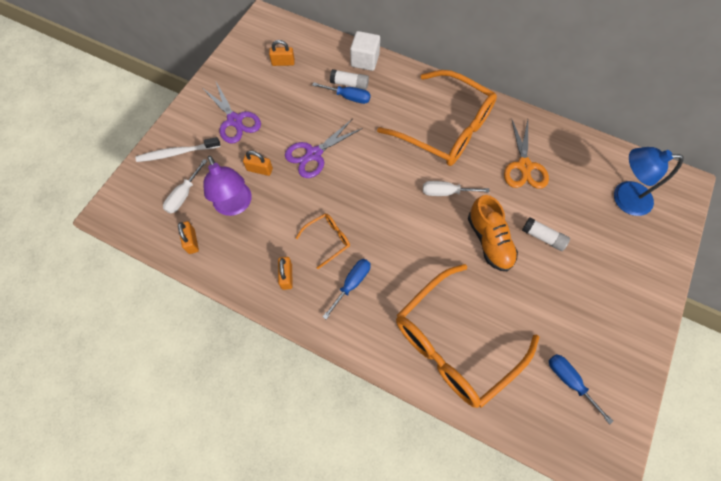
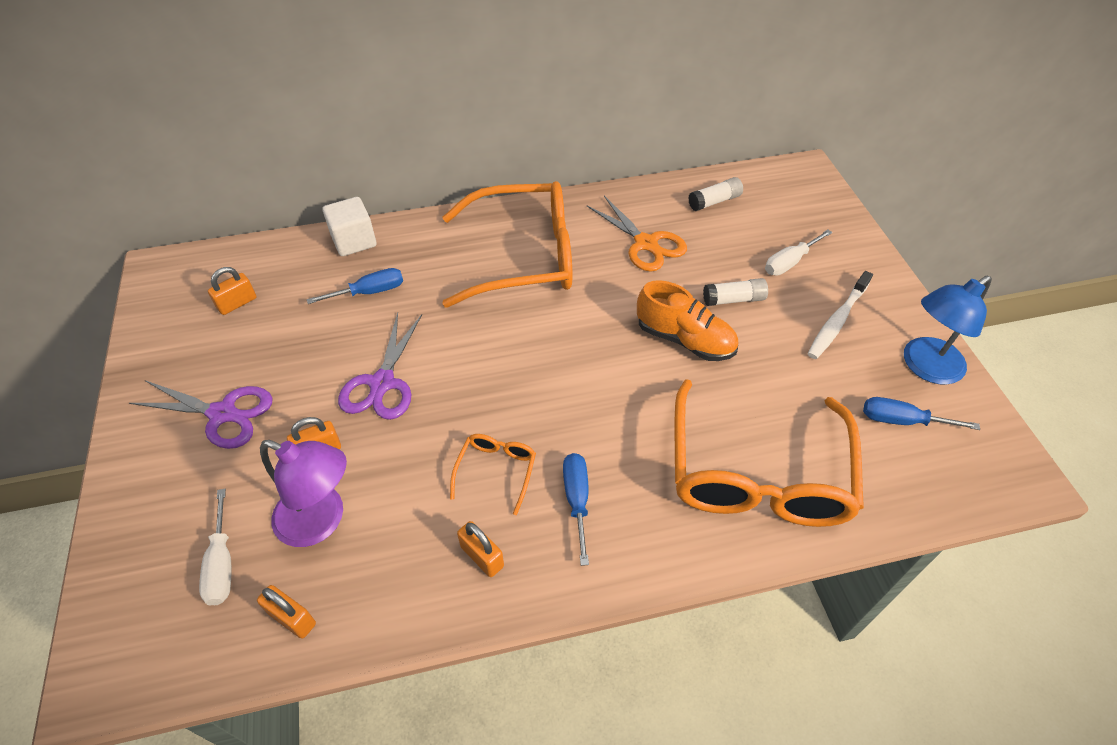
camera: 40 degrees left, 15 degrees down
white toothbrush [135,137,221,162] -> white toothbrush moved to [807,271,873,359]
white glue stick [330,69,369,90] -> white glue stick moved to [688,177,743,211]
white screwdriver [423,181,489,196] -> white screwdriver moved to [765,230,833,275]
blue lamp [614,147,684,216] -> blue lamp moved to [904,276,992,385]

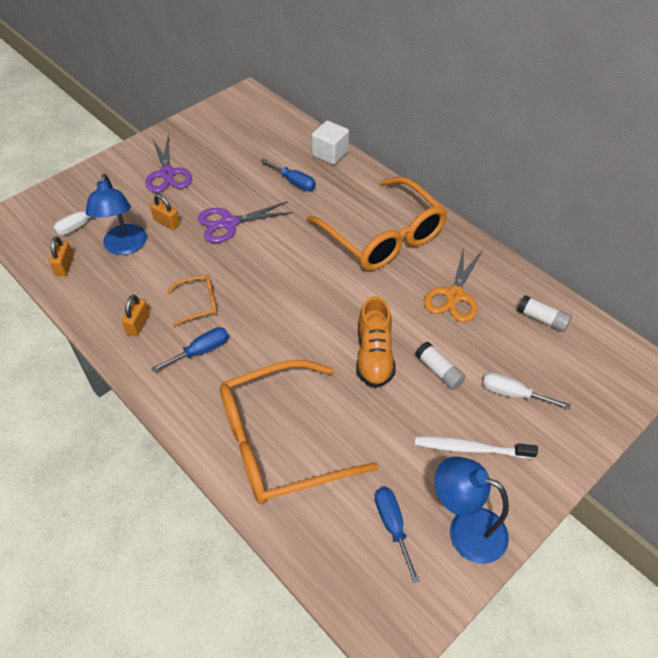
camera: 60 degrees right, 0 degrees up
orange padlock [208,267,256,315] -> none
purple lamp [260,440,347,547] -> blue lamp [85,174,147,255]

